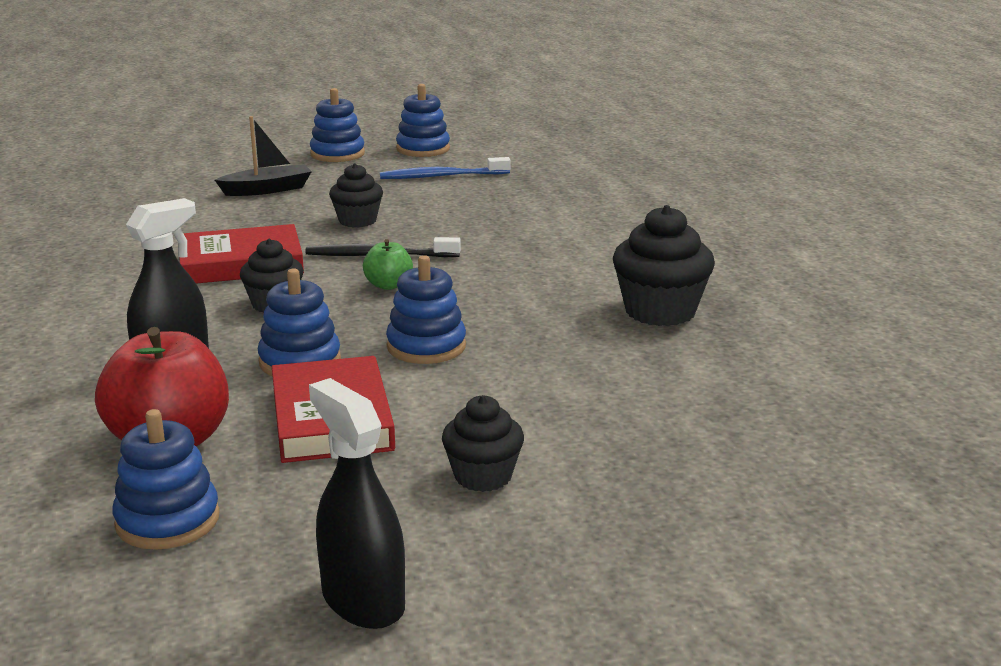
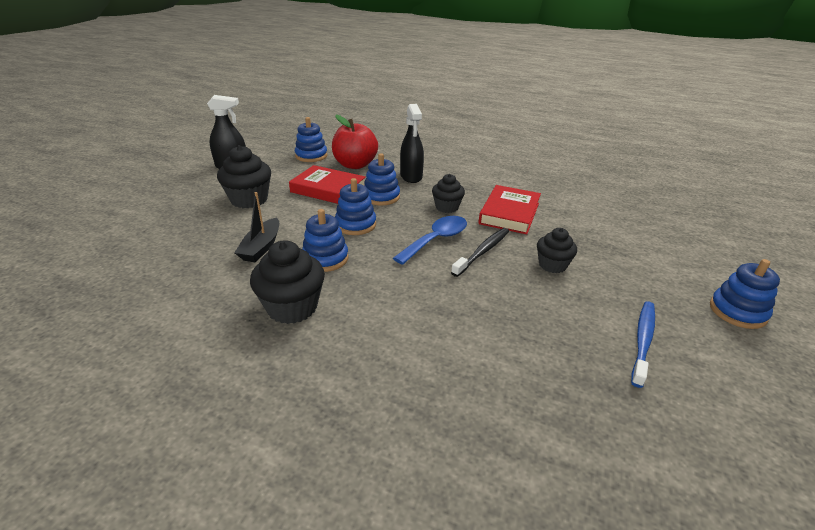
camera: 125 degrees right, 10 degrees up
black boat [215,116,312,196] -> black boat moved to [234,192,279,262]
green apple [363,239,413,290] -> blue spoon [393,216,467,265]
blue stacking toy [396,84,450,157] -> blue stacking toy moved to [302,209,348,272]
black cupcake [442,395,524,492] -> black cupcake [217,145,271,208], size x1.58

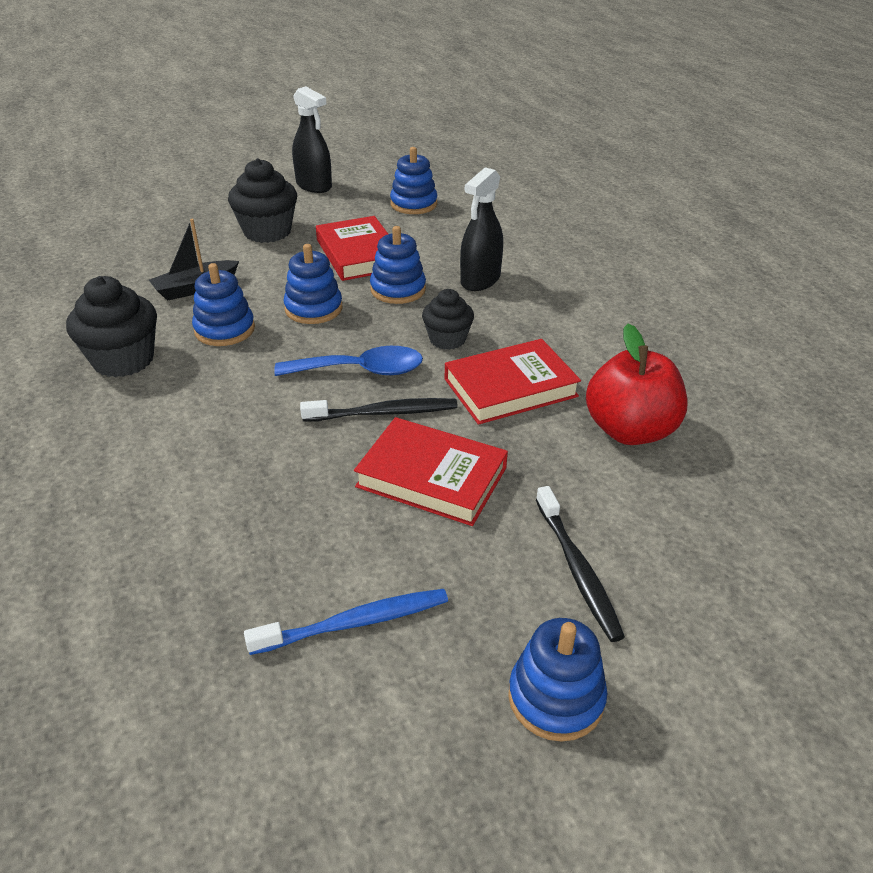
camera: 45 degrees right, 5 degrees up
red apple [332,115,378,169] -> red apple moved to [586,324,687,445]
black cupcake [537,228,577,273] -> red book [354,417,508,526]
none -> black toothbrush [536,486,625,642]

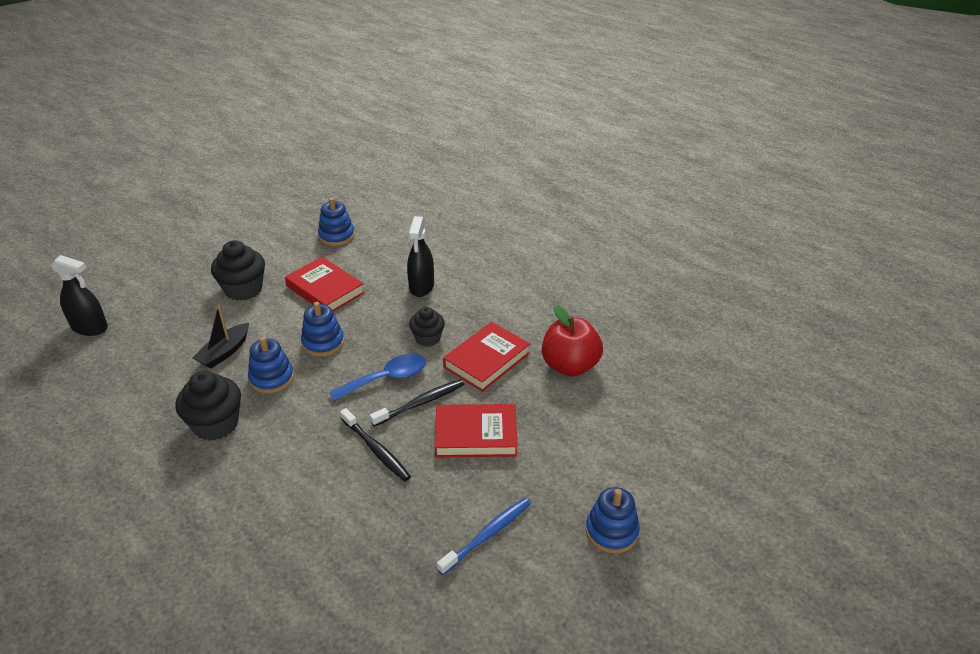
camera: 25 degrees left, 0 degrees up
black spray bottle [292,86,332,193] -> black spray bottle moved to [51,255,108,336]
blue stacking toy [370,226,426,304] -> none
black toothbrush [536,486,625,642] -> black toothbrush moved to [340,408,411,482]

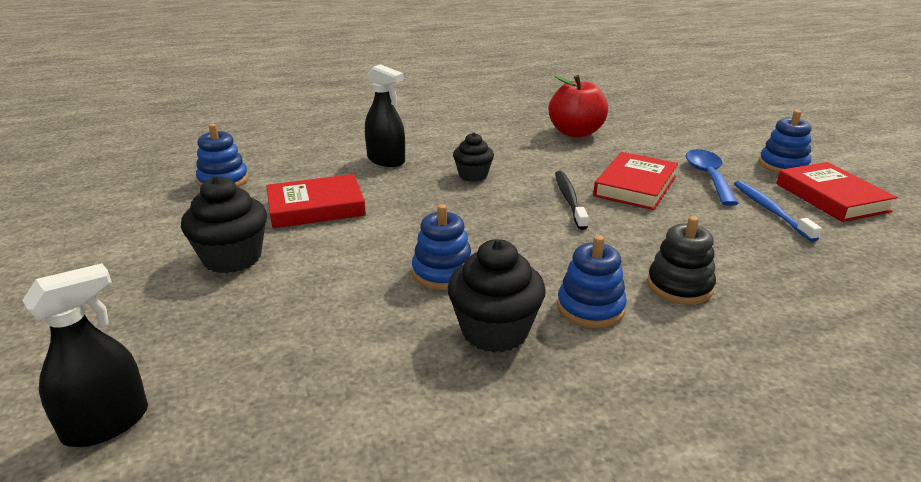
camera: 60 degrees left, 10 degrees down
black boat [193,305,249,369] -> none
blue stacking toy [301,302,344,357] -> blue stacking toy moved to [557,235,627,328]
blue spoon [329,353,426,401] -> blue spoon moved to [686,149,739,206]
black toothbrush [340,408,411,482] -> none
red book [443,322,530,392] -> red book moved to [776,162,898,222]
none -> black stacking toy [647,216,716,305]

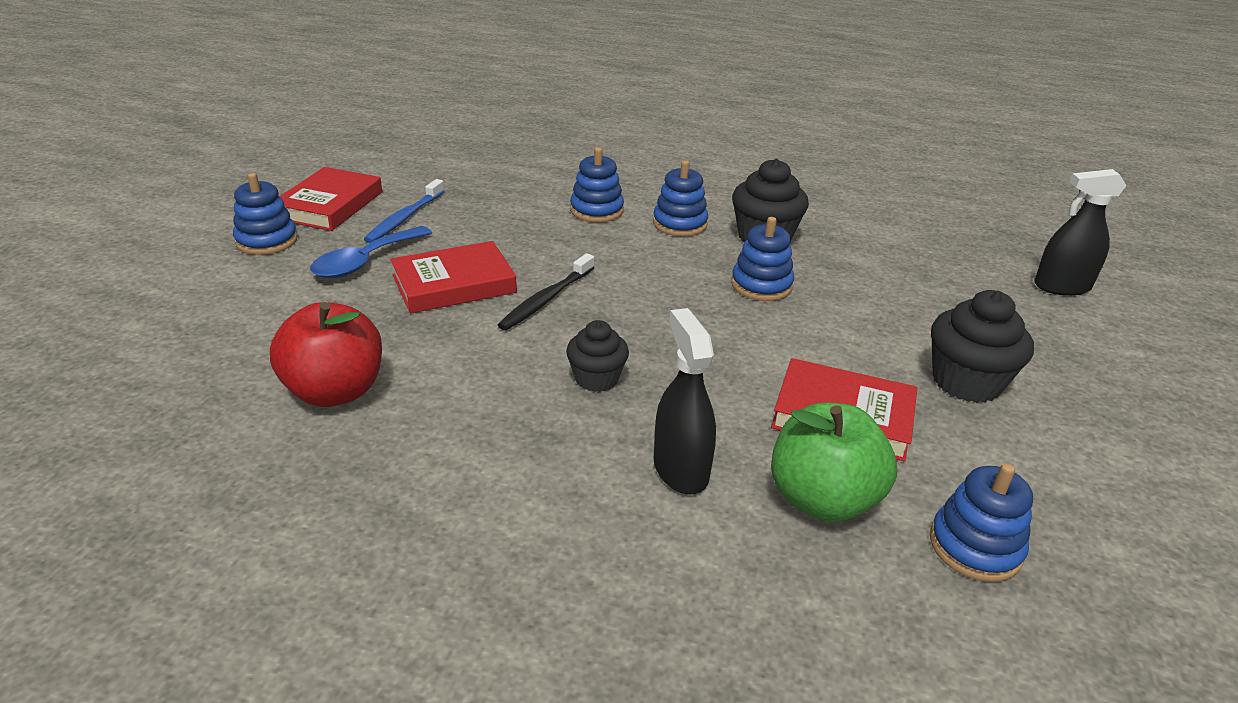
camera: 145 degrees left, 5 degrees up
black stacking toy [647,216,716,305] -> blue stacking toy [570,148,624,222]
none -> green apple [771,403,897,522]

